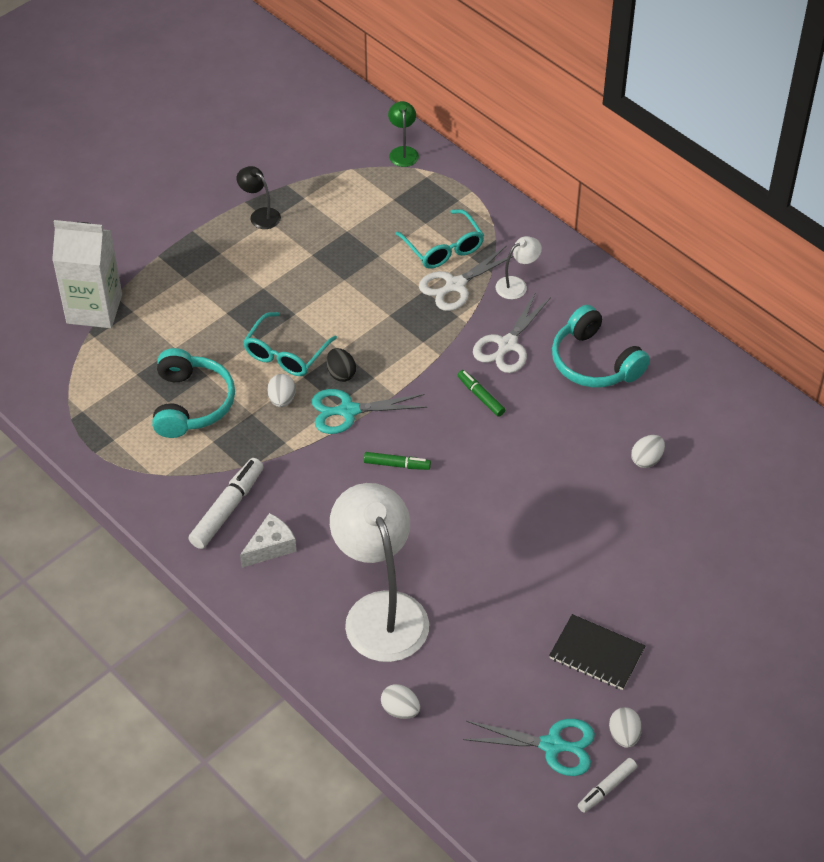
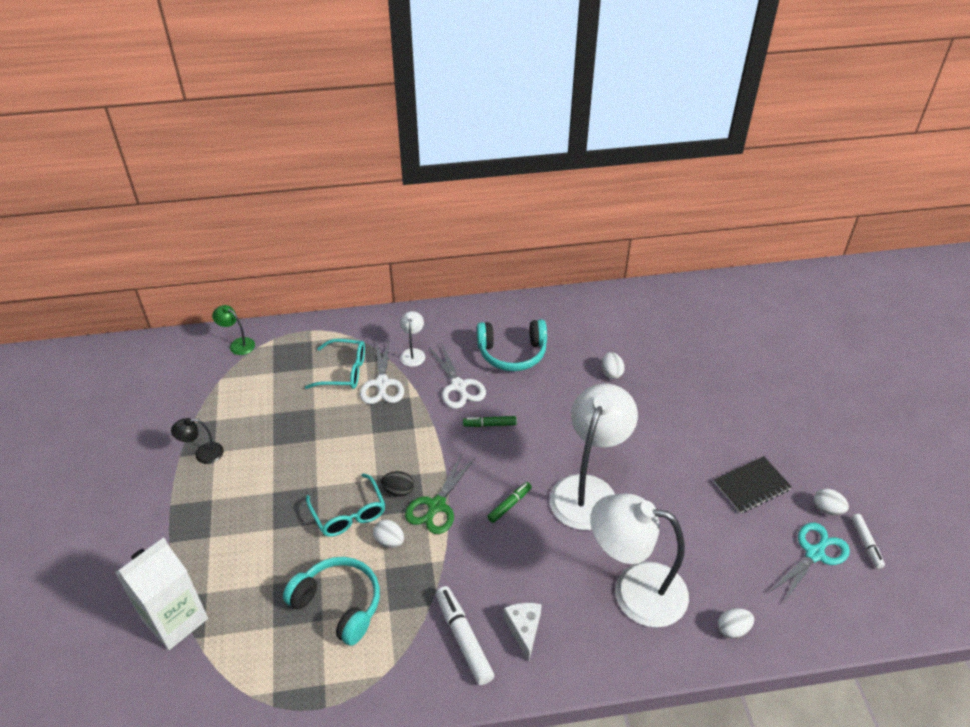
camera: 55 degrees left, 5 degrees down
turquoise scissors [312,389,427,434] -> green scissors [405,453,475,534]
none -> white lamp [550,384,638,530]

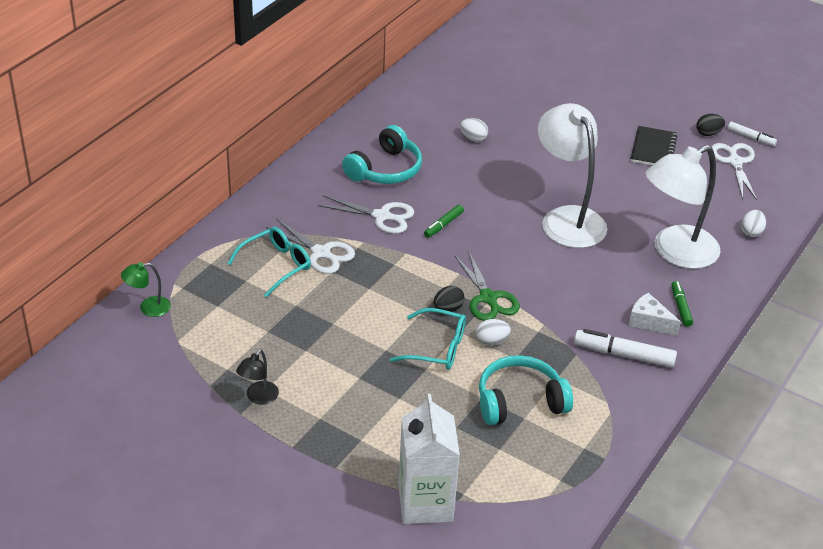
camera: 50 degrees left, 5 degrees down
white lamp [400,311,425,367] -> none
green marker [487,482,532,523] -> green marker moved to [671,281,693,327]
turquoise scissors [768,523,850,603] -> white scissors [711,143,757,200]
white egg [814,489,849,515] -> black egg [696,114,725,136]

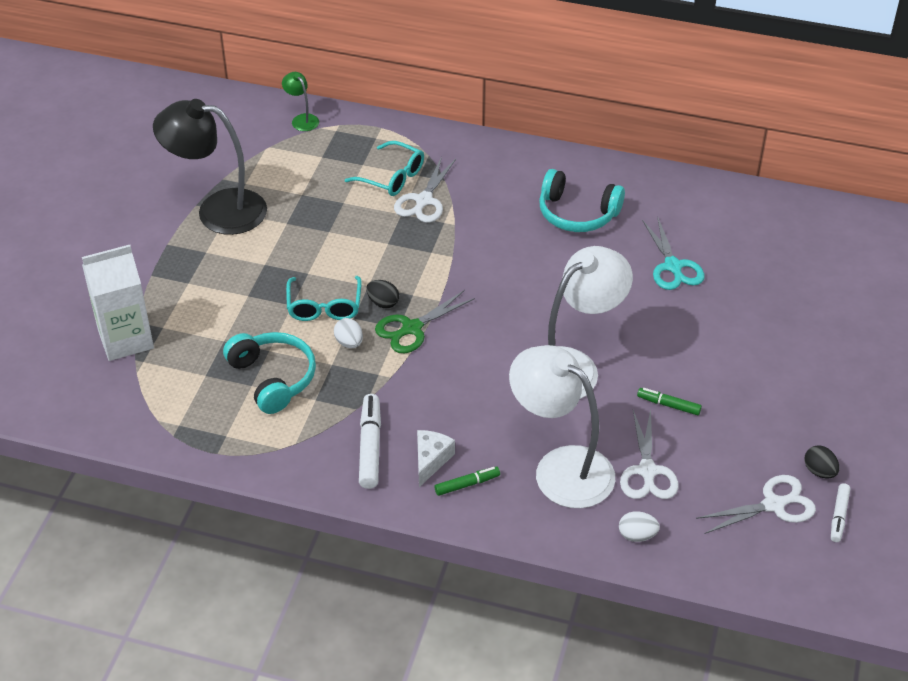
camera: 75 degrees right, 5 degrees up
black lamp [236,349,279,405] -> black lamp [153,99,267,235], size x2.33
white scissors [318,195,414,234] -> white scissors moved to [620,409,679,499]
green marker [424,205,464,238] -> green marker moved to [637,388,702,415]
white egg [460,118,488,142] -> turquoise scissors [642,216,705,290]
black notebook [631,126,678,165] -> none

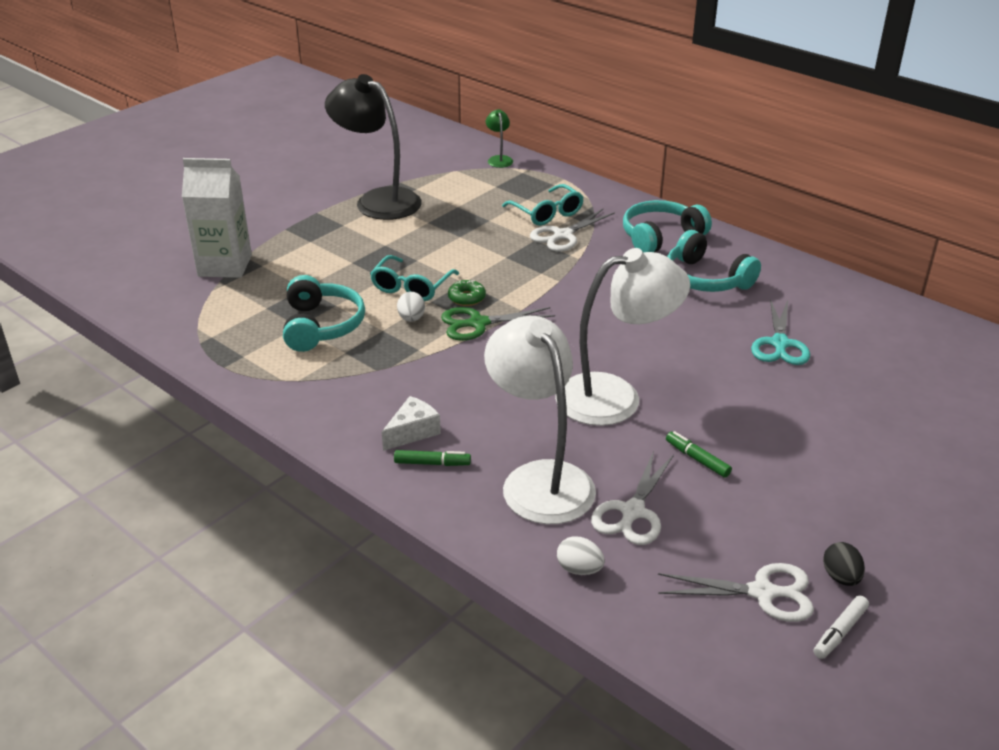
camera: 25 degrees right, 10 degrees down
white marker [359,394,381,489] -> none
black egg [366,280,399,308] -> green donut [448,280,486,306]
none -> turquoise headphones [623,200,712,252]

